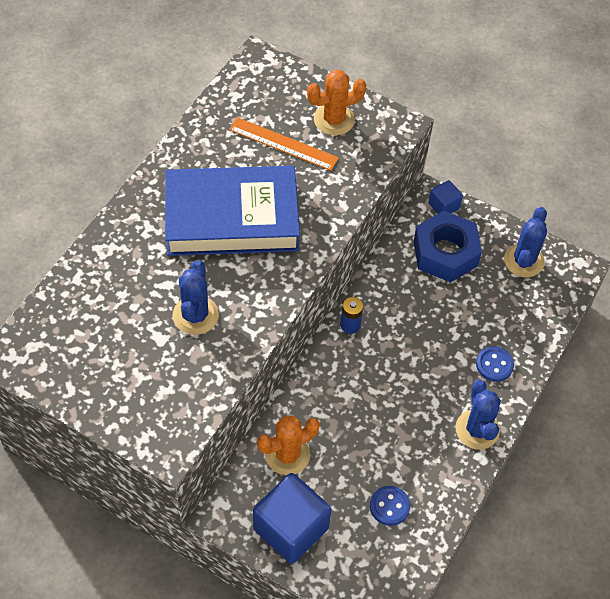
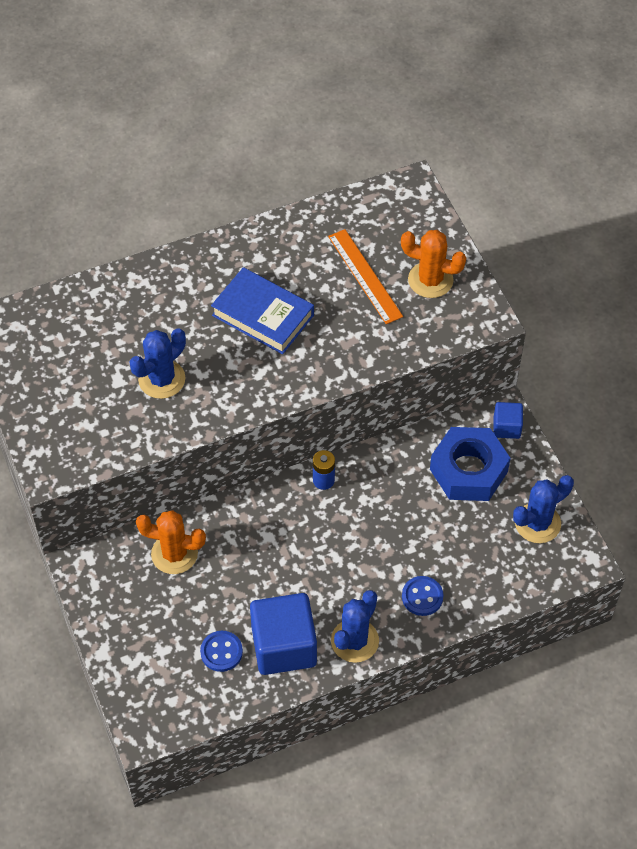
camera: 40 degrees right, 0 degrees up
blue book [165,166,300,256] -> blue book [211,267,314,354], size x0.63
blue cube [253,473,331,564] -> blue cube moved to [250,593,317,675]

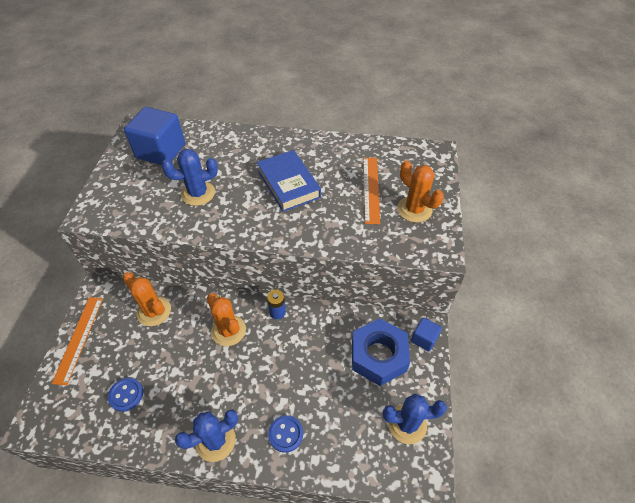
camera: 30 degrees right, 5 degrees down
blue cube [250,593,317,675] -> blue cube moved to [124,107,185,165]
none -> orange ruler [52,297,103,385]
none -> orange cactus [207,293,246,346]

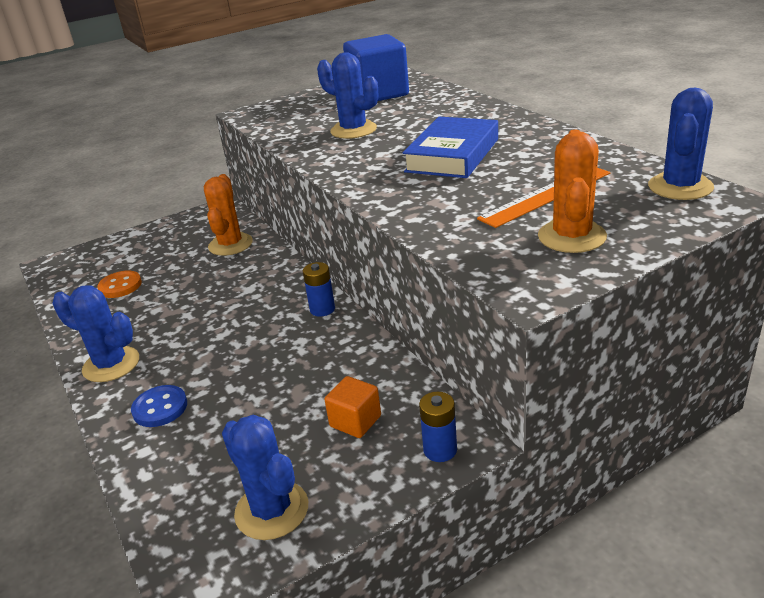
camera: 55 degrees right, 20 degrees down
orange ruler [52,297,103,385] -> none
blue button [108,378,143,412] -> orange button [97,271,142,298]
orange cactus [207,293,246,346] -> none
blue nut [352,318,410,386] -> orange cube [324,376,381,438]
blue cube [411,317,442,351] -> blue battery [419,392,457,462]
none -> blue cactus [648,87,714,200]

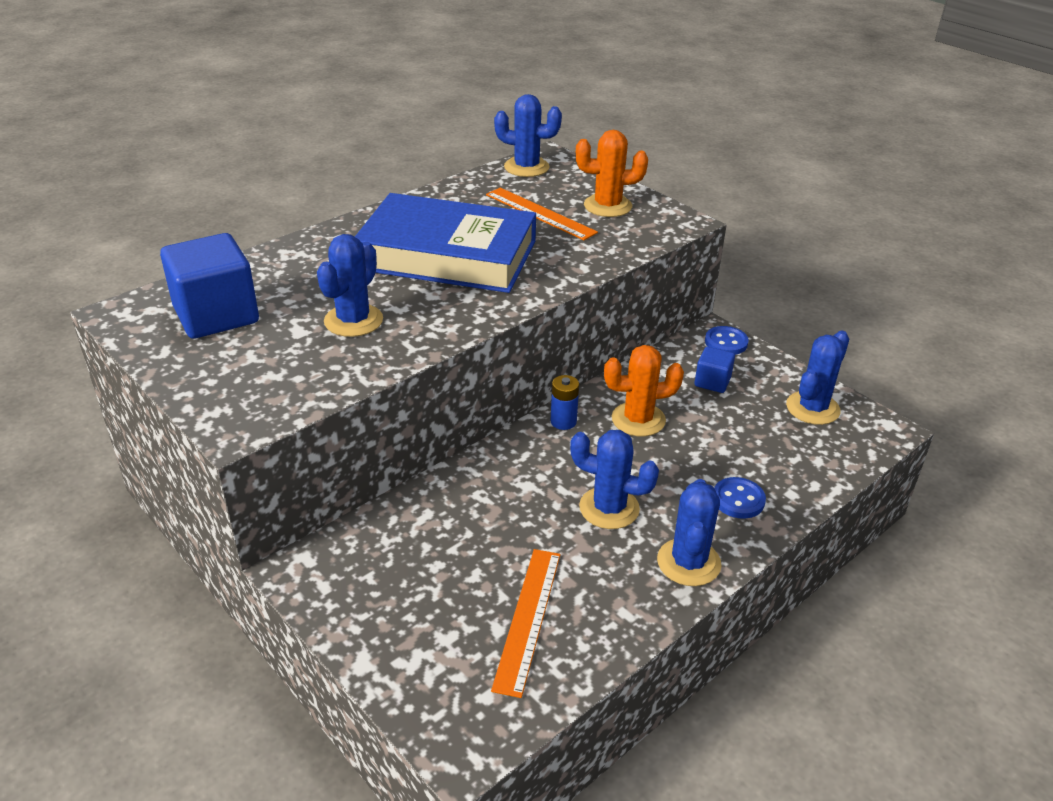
camera: 105 degrees left, 5 degrees up
orange button [97,271,142,298] -> orange ruler [491,549,560,698]
orange cactus [204,174,253,256] -> orange cactus moved to [604,345,684,436]
orange cube [324,376,381,438] -> blue cube [695,347,735,393]
blue book [403,117,498,178] -> blue book [355,193,536,293], size x1.58
blue battery [419,392,457,462] -> blue button [705,326,749,355]
none -> blue cactus [570,430,659,529]

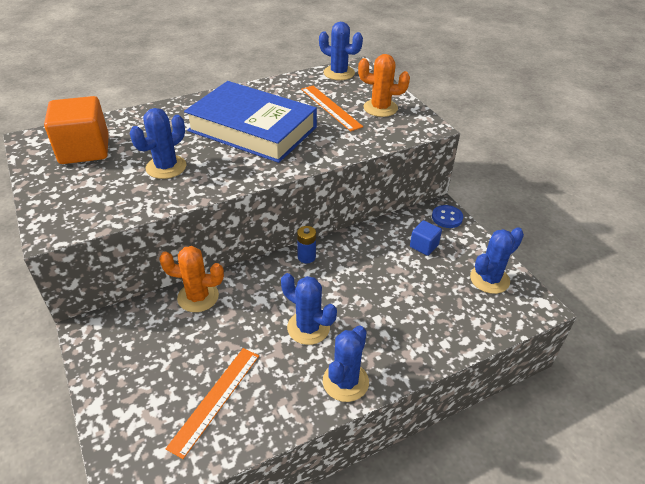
camera: 15 degrees right, 5 degrees up
blue cube [160,233,259,339] -> orange cube [44,96,109,164]
orange cactus [604,345,684,436] -> orange cactus moved to [159,246,224,312]
blue button [714,477,766,519] -> none

